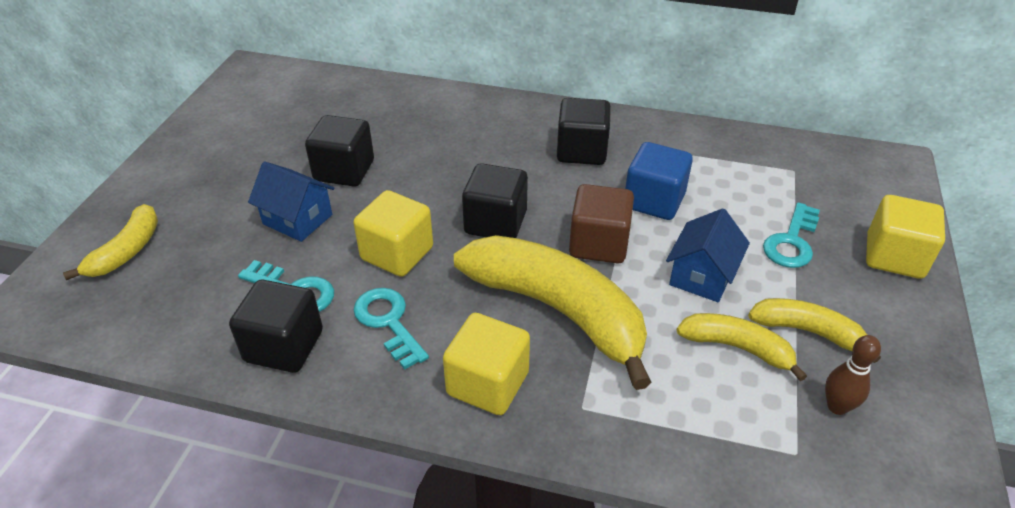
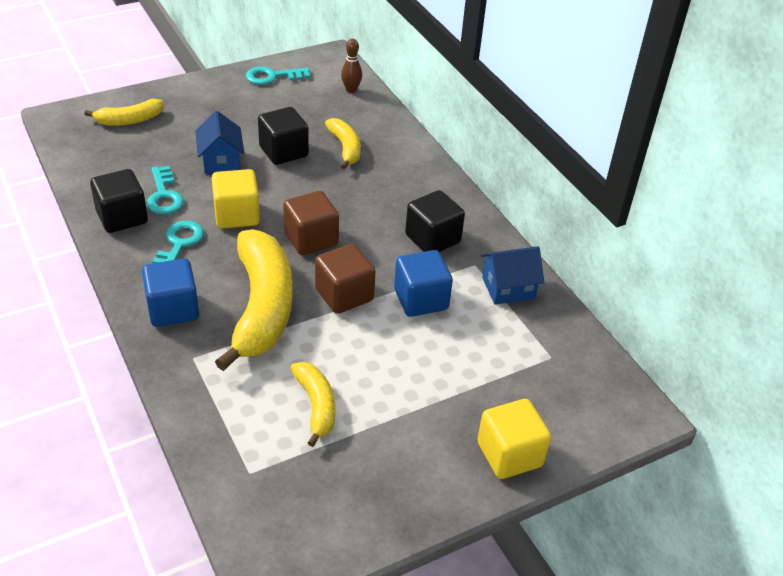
camera: 45 degrees right, 0 degrees up
yellow cube [443,313,530,415] -> blue cube [142,259,199,327]
black cube [462,163,528,238] -> brown cube [283,191,339,255]
blue house [666,208,750,302] -> blue house moved to [481,246,544,305]
yellow banana [748,298,881,363] -> yellow banana moved to [325,118,361,169]
turquoise key [763,202,820,268] -> turquoise key moved to [246,67,310,85]
brown bowling pin [825,335,881,415] -> brown bowling pin moved to [341,39,362,93]

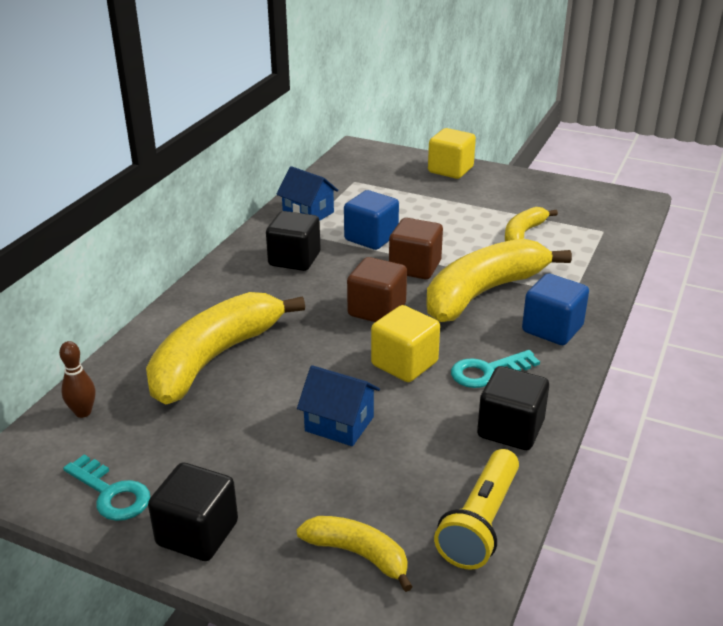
camera: 125 degrees left, 10 degrees down
turquoise key [147,166,184,215] -> none
blue house [195,111,244,174] -> blue house turned 75 degrees clockwise [297,365,380,446]
black cube [258,107,309,165] -> black cube moved to [148,463,238,561]
yellow banana [325,118,361,169] -> yellow banana [146,292,305,405], size x1.96
none -> yellow flashlight [434,449,519,570]

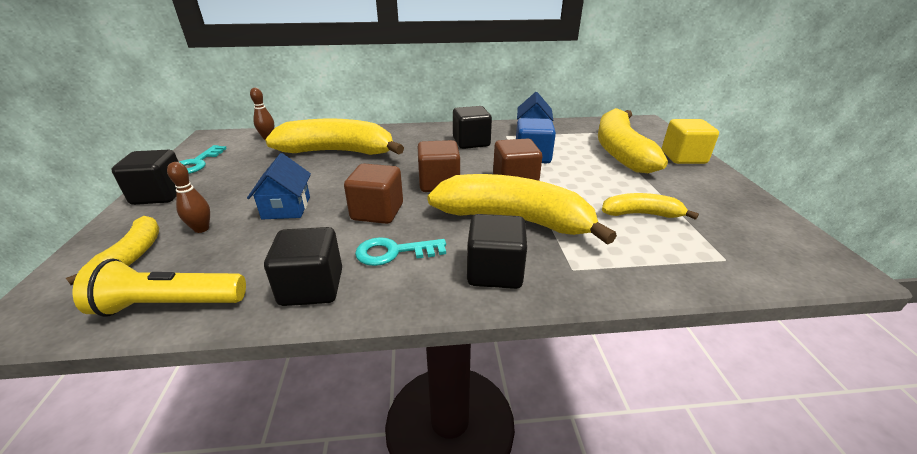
camera: 60 degrees right, 0 degrees up
yellow cube [371,305,440,382] -> brown cube [344,163,403,224]
turquoise key [451,350,540,388] -> turquoise key turned 45 degrees counterclockwise [355,237,446,266]
blue cube [522,273,589,345] -> black cube [467,214,527,289]
none -> brown bowling pin [167,162,210,233]
none -> yellow banana [598,108,668,173]

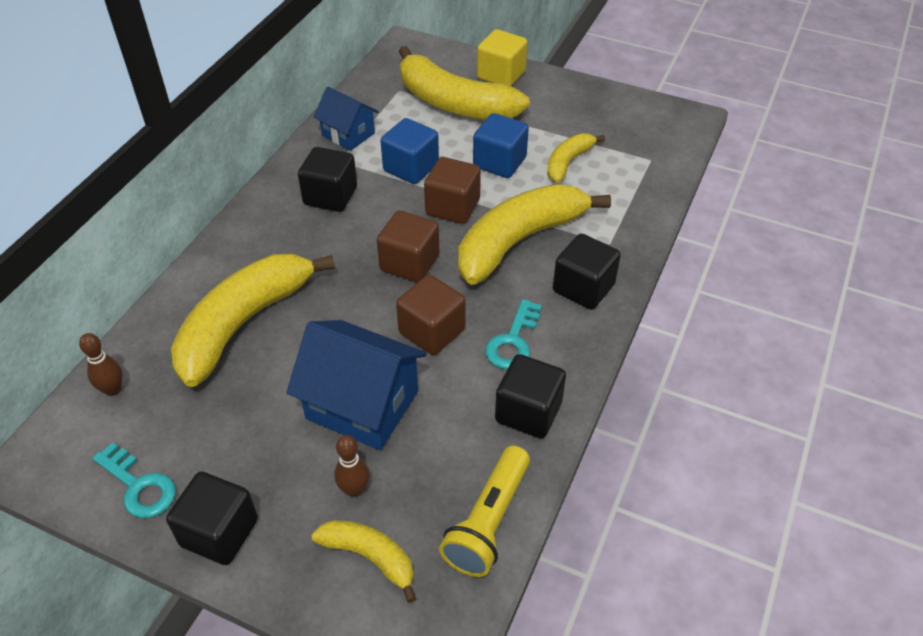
camera: 60 degrees left, 15 degrees up
blue house [247,153,311,219] -> blue house [286,320,427,450], size x1.65
none -> blue cube [473,113,529,178]

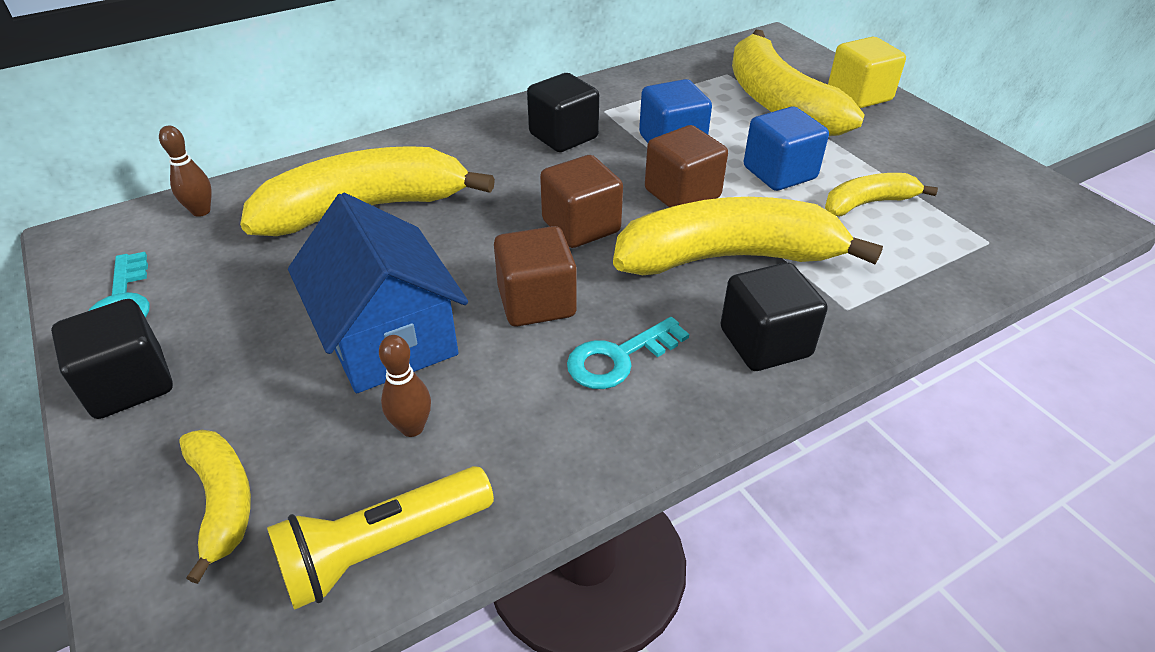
camera: 35 degrees right, 5 degrees down
blue house [313,86,378,151] -> none
brown bowling pin [334,435,369,497] -> brown bowling pin moved to [379,335,431,437]
black cube [495,354,566,438] -> none

